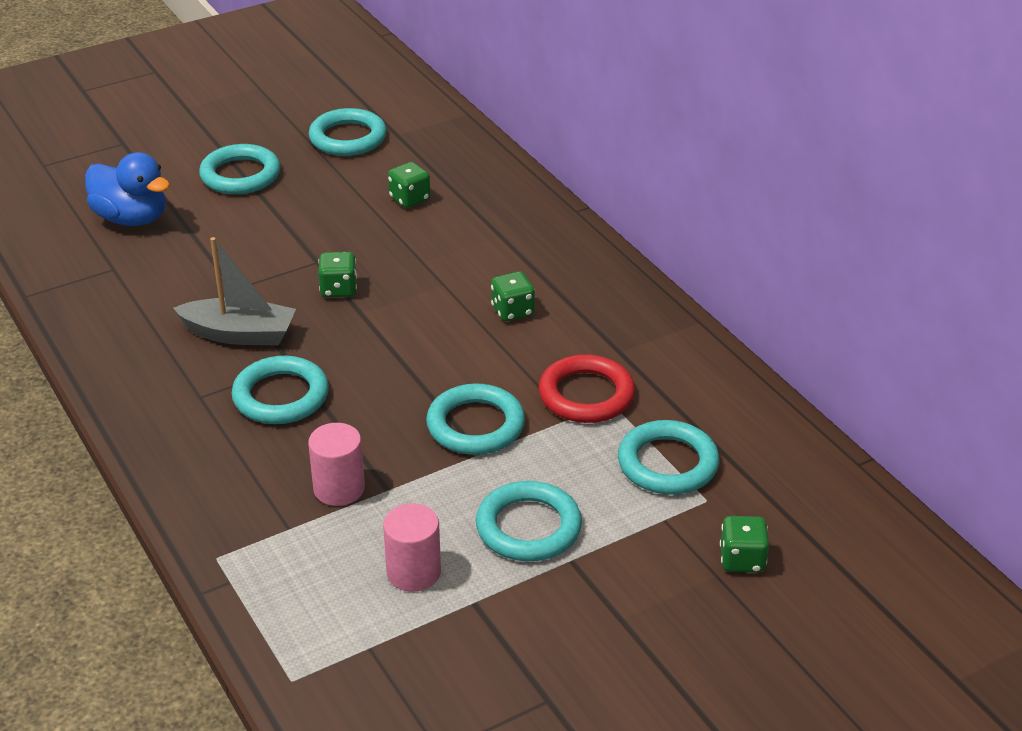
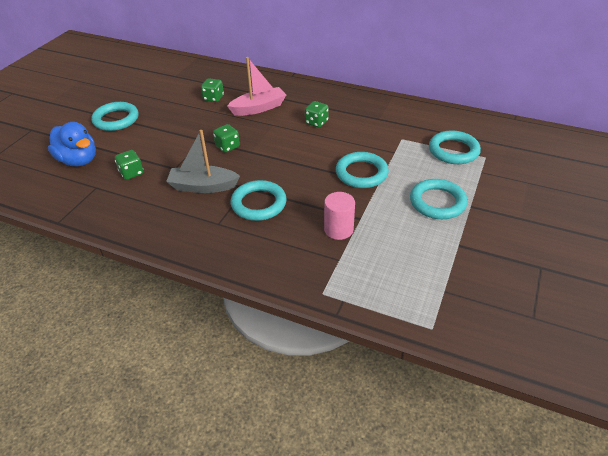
camera: 35 degrees left, 5 degrees up
blue duck [85,152,170,226] -> blue duck turned 45 degrees clockwise [48,122,96,166]
grey boat [173,237,296,346] -> grey boat turned 150 degrees counterclockwise [166,130,240,193]
turquoise ring [309,108,387,156] -> none
pink cylinder [383,504,441,592] -> none
red ring [539,355,635,423] -> none
green dice [720,516,769,573] -> green dice moved to [115,150,143,180]
none -> pink boat [227,57,286,116]

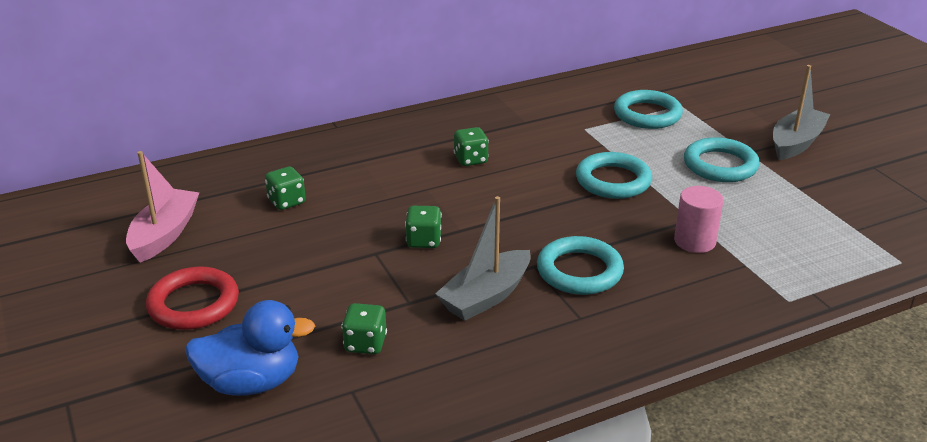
camera: 50 degrees left, 10 degrees down
turquoise ring [91,102,138,131] -> red ring [146,267,239,330]
pink boat [227,57,286,116] -> pink boat moved to [126,151,199,263]
none -> grey boat [773,65,831,160]

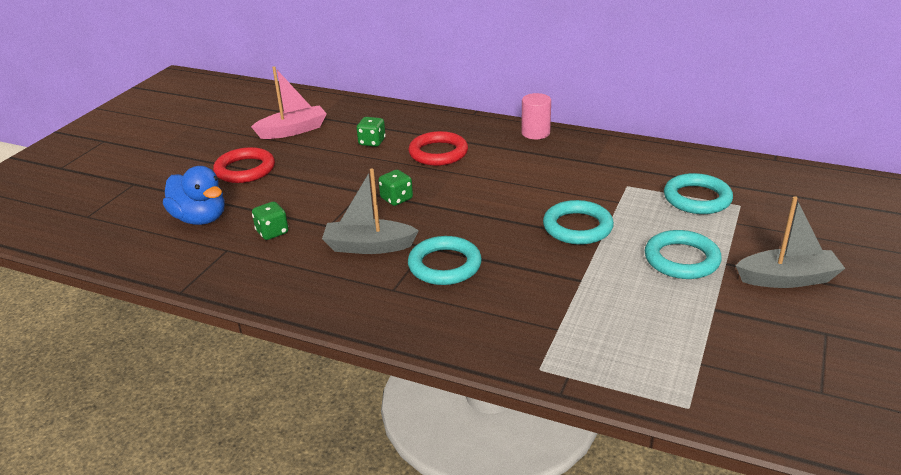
camera: 50 degrees right, 0 degrees up
green dice [454,127,489,166] -> none
pink cylinder [674,186,724,253] -> pink cylinder moved to [521,93,551,139]
none -> red ring [408,131,468,166]

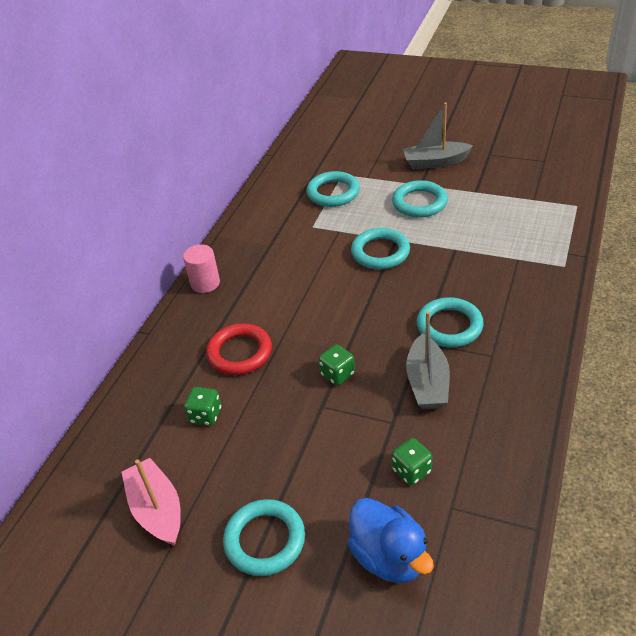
camera: 90 degrees left, 10 degrees up
blue duck [163,166,225,225] -> blue duck turned 105 degrees clockwise [347,498,434,583]
red ring [213,147,275,183] -> turquoise ring [223,499,305,576]
grey boat [736,196,845,288] -> grey boat turned 90 degrees counterclockwise [403,102,473,169]

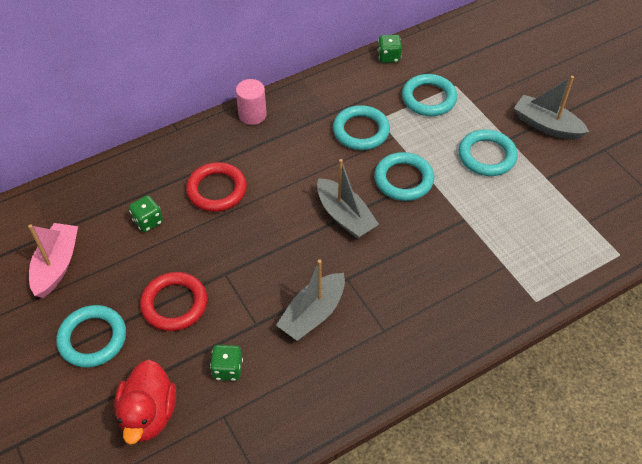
camera: 35 degrees right, 10 degrees up
green dice [318,344,355,385] -> green dice moved to [378,35,402,63]
blue duck [347,498,434,583] -> red duck [114,360,176,445]
turquoise ring [417,297,484,347] -> turquoise ring moved to [333,105,390,150]
none -> red ring [140,272,207,331]
none -> grey boat [317,159,379,239]

